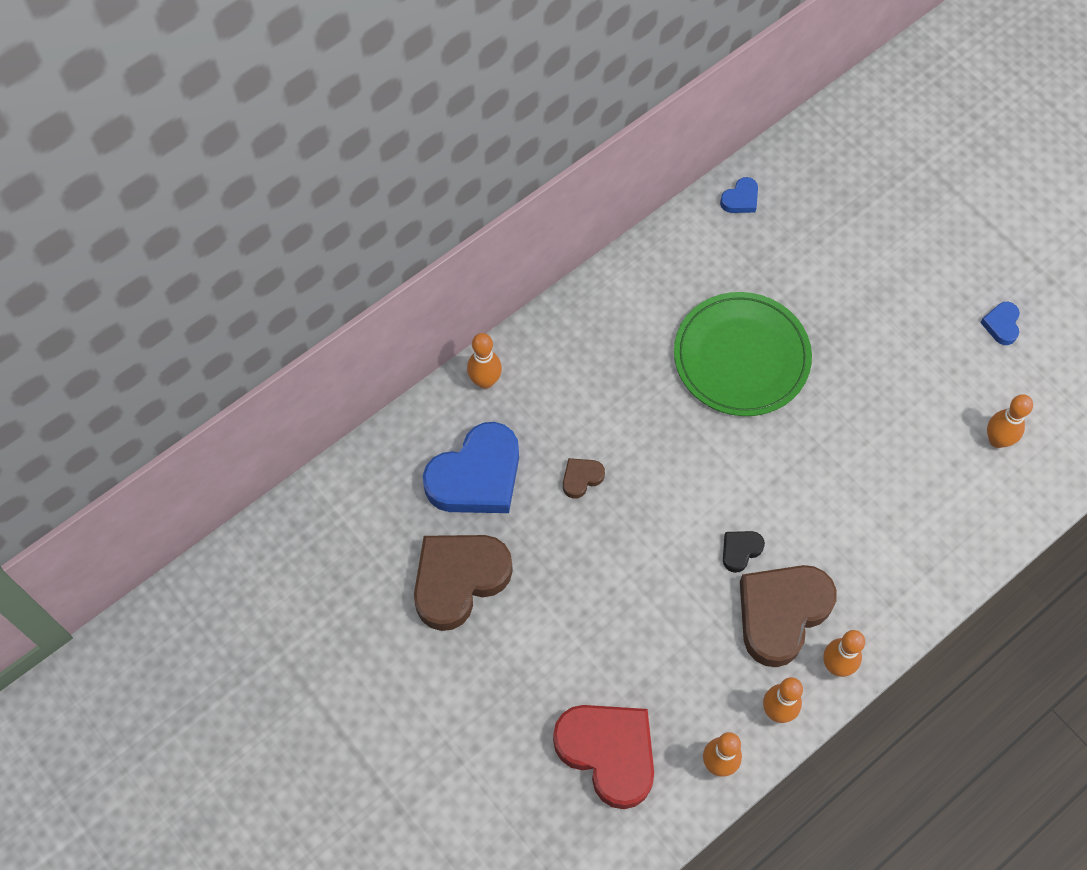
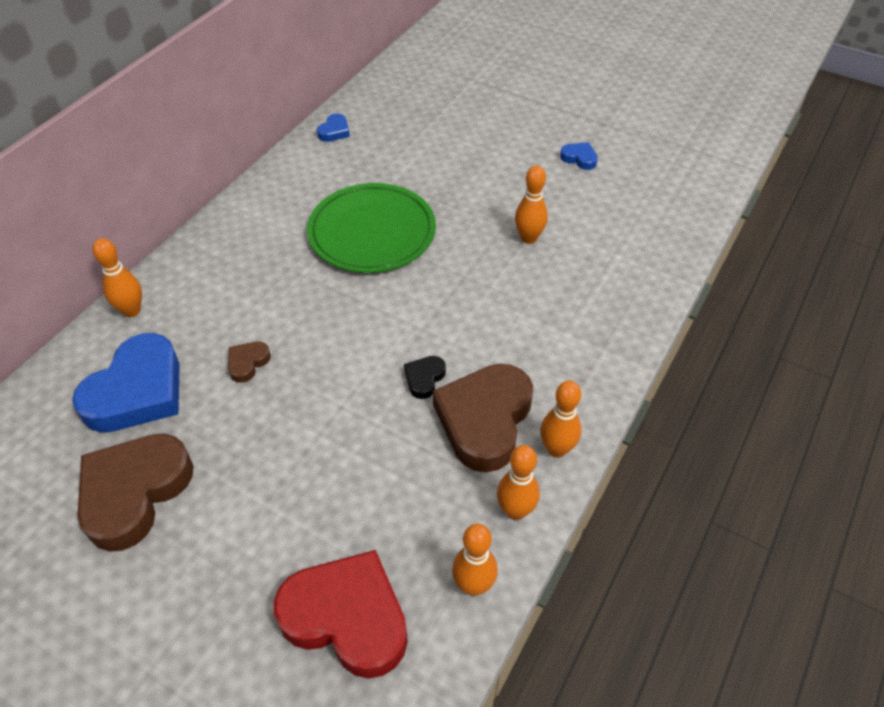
camera: 20 degrees left, 15 degrees down
blue heart [980,302,1020,345] -> blue heart turned 135 degrees clockwise [560,142,598,170]
orange bowling pin [987,394,1033,448] -> orange bowling pin moved to [515,165,548,244]

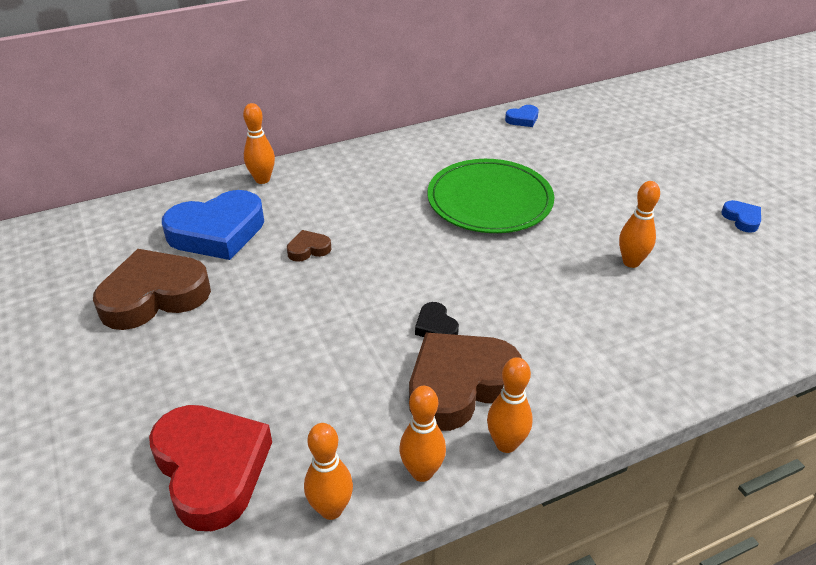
camera: 35 degrees right, 10 degrees down
black heart [404,356,446,399] -> black heart turned 90 degrees counterclockwise [415,302,459,337]

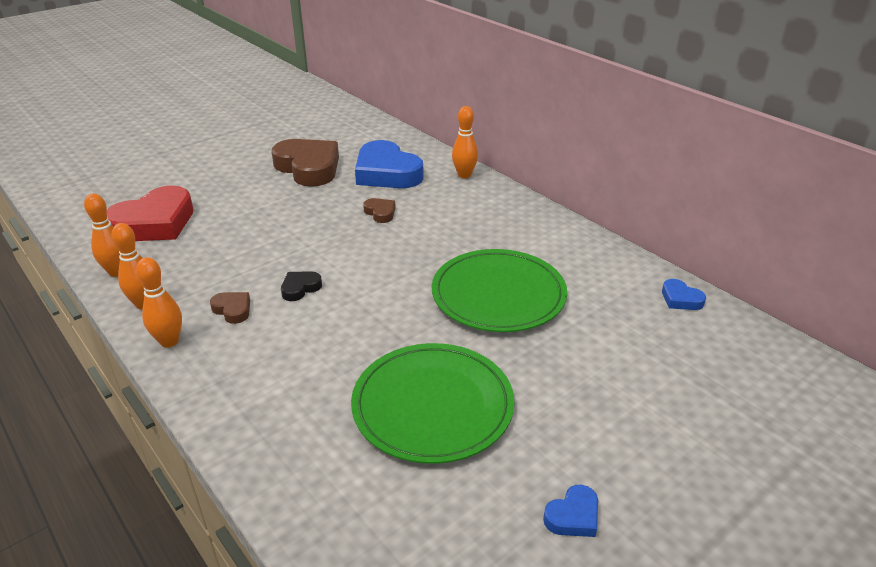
camera: 75 degrees right, 5 degrees down
brown heart [409,333,522,431] -> brown heart [210,292,250,324], size x0.44
orange bowling pin [619,181,660,268] -> green plate [351,343,515,464]

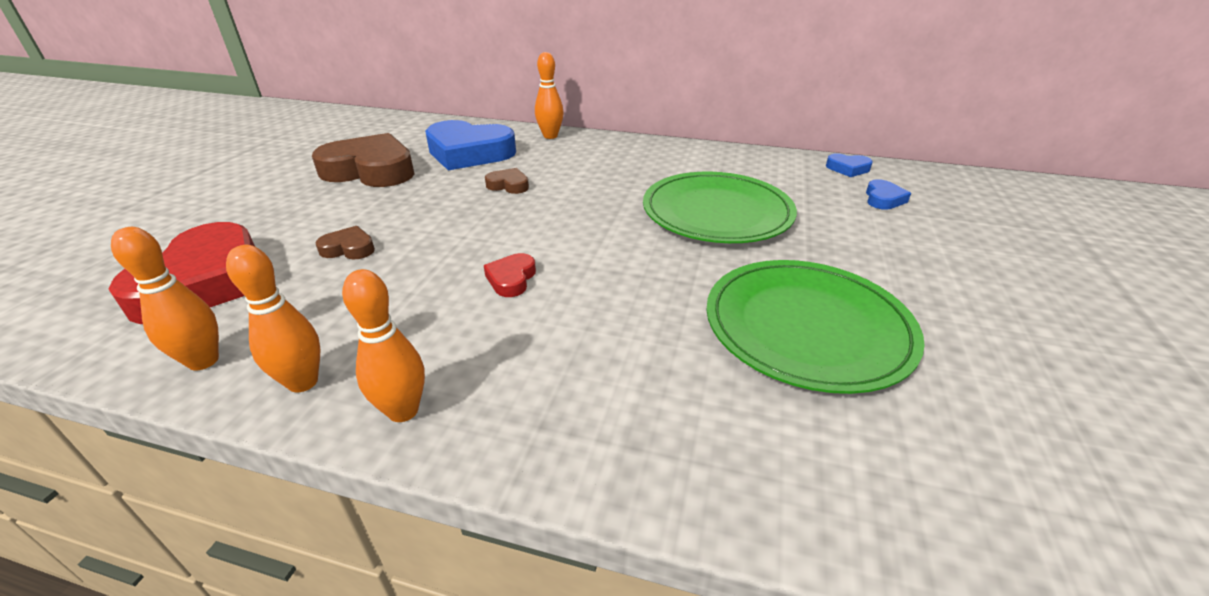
camera: 35 degrees left, 0 degrees up
brown heart [210,292,250,324] -> brown heart moved to [315,226,375,259]
black heart [281,271,322,301] -> red heart [484,253,536,297]
blue heart [543,485,598,537] -> blue heart moved to [866,179,911,210]

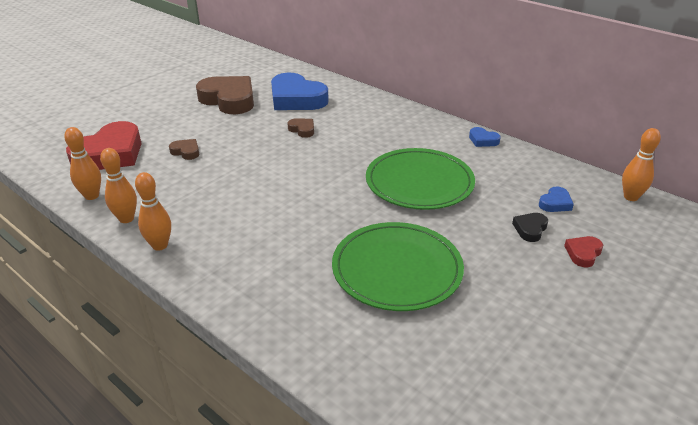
camera: 25 degrees right, 0 degrees up
red heart [484,253,536,297] -> red heart moved to [564,236,603,268]
orange bowling pin [535,52,564,139] -> orange bowling pin moved to [622,128,661,201]
blue heart [826,154,873,177] -> blue heart moved to [469,127,501,147]
none -> black heart [512,213,548,242]

